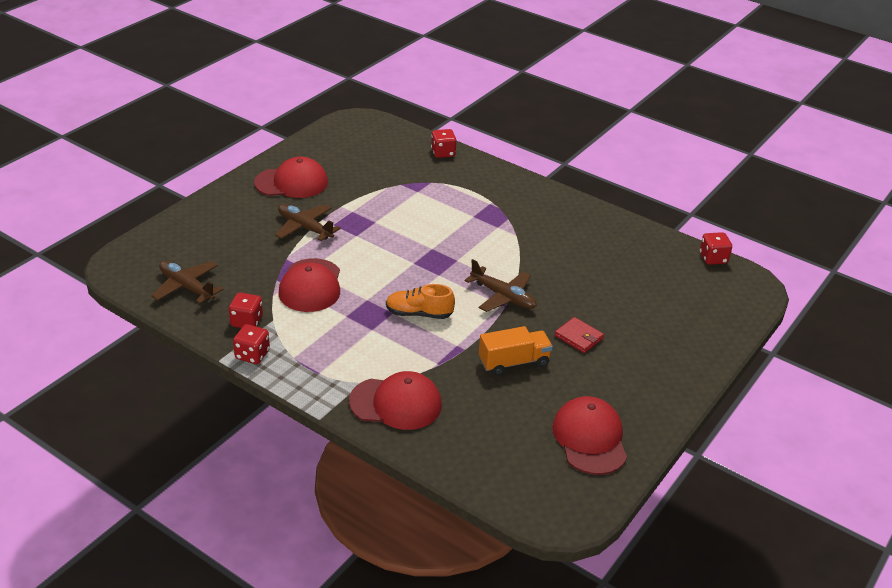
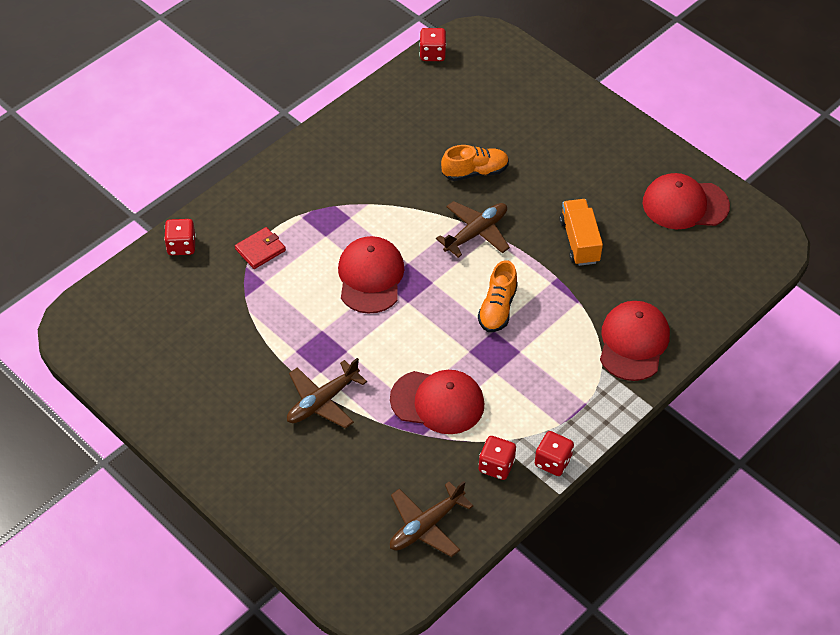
camera: 80 degrees left, 15 degrees up
red cap [254,156,328,198] -> red cap moved to [338,236,404,314]
red wallet [555,317,604,353] -> red wallet moved to [235,227,286,269]
none -> orange shoe [441,145,509,181]

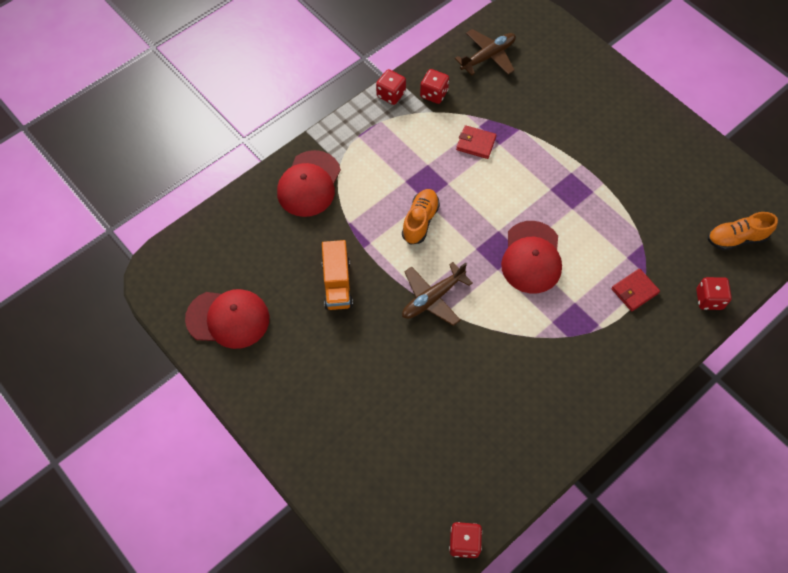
camera: 175 degrees left, 10 degrees up
brown plane [287,358,367,429] -> none
red cap [390,370,484,434] -> red wallet [456,125,497,159]
orange shoe [441,145,509,181] -> orange shoe moved to [708,212,778,250]

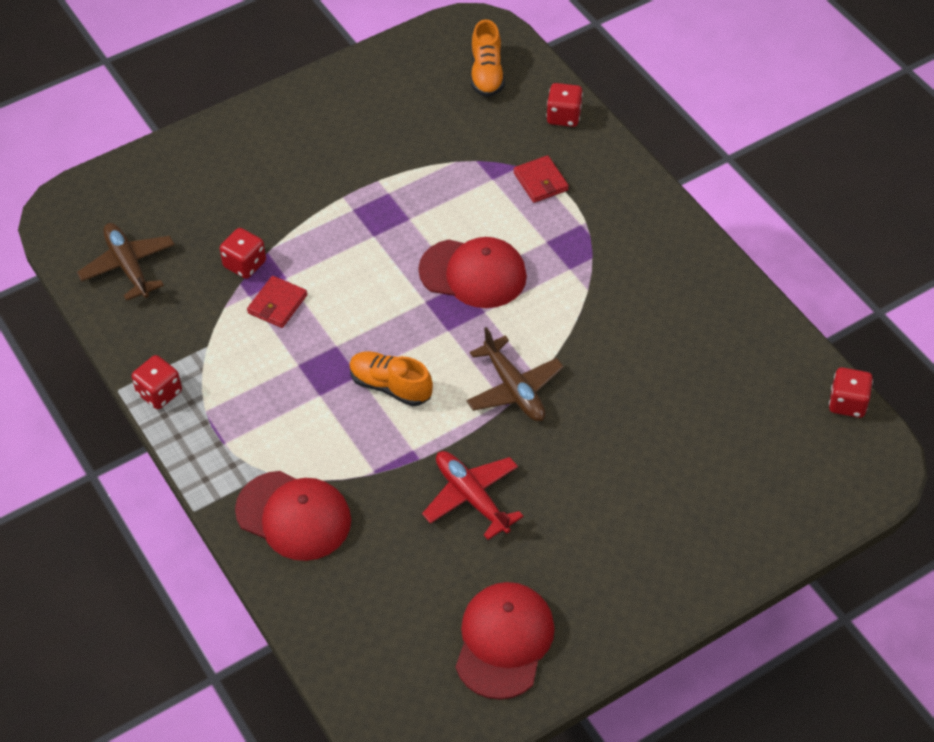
camera: 80 degrees left, 10 degrees down
orange truck [322,240,353,310] -> red plane [422,451,523,540]
red dice [420,69,449,104] -> red dice moved to [220,228,266,279]

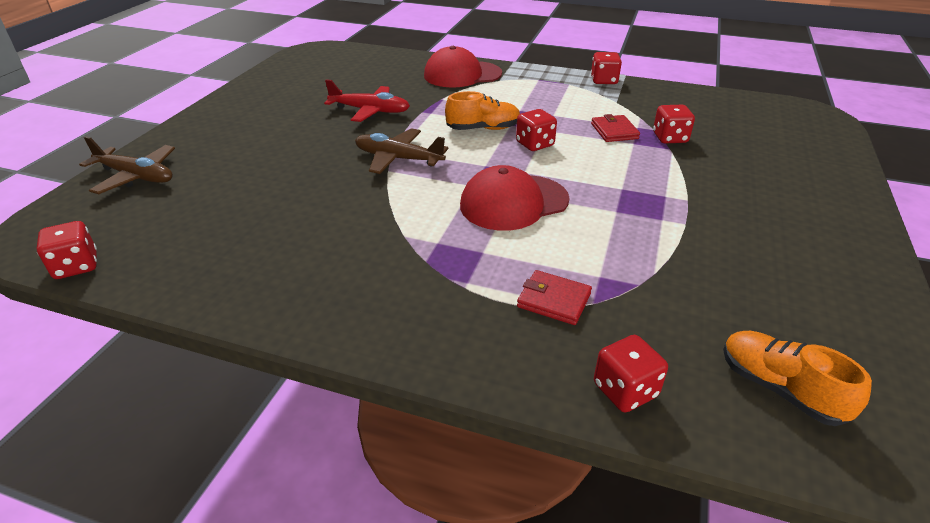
camera: 140 degrees right, 15 degrees down
brown plane [77,223,175,301] -> brown plane moved to [79,136,175,194]
red cap [456,582,555,700] -> none
none -> red dice [516,109,557,151]

